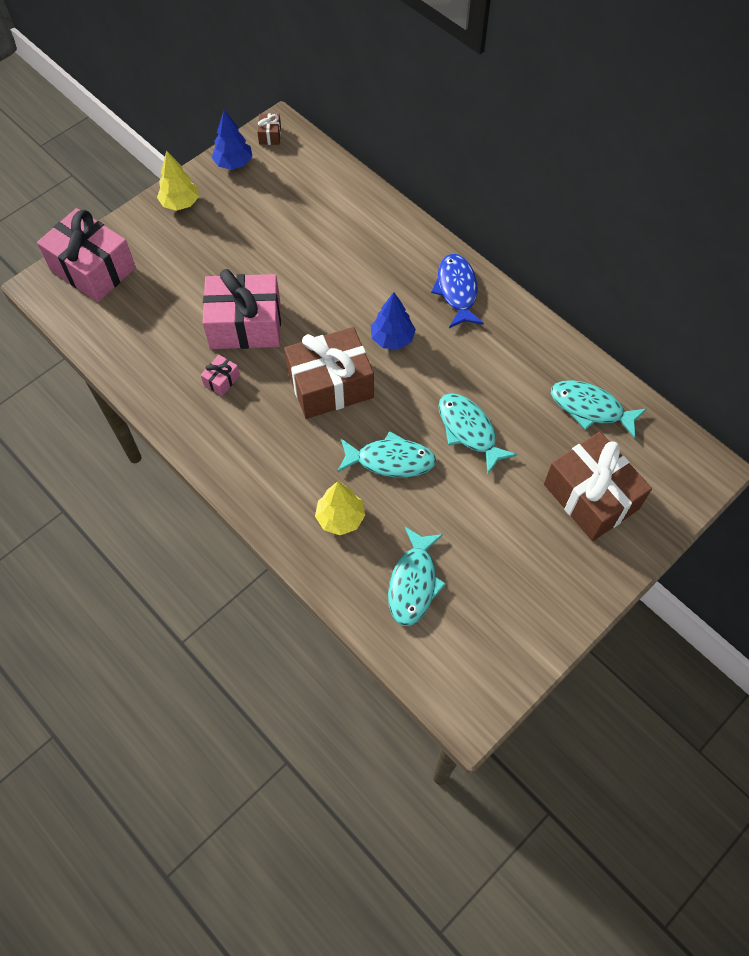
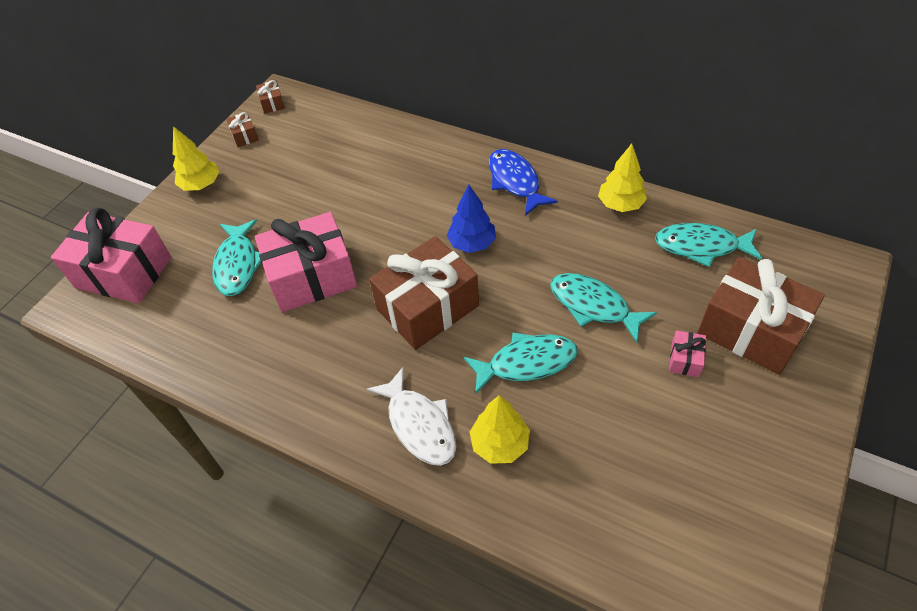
camera: 15 degrees left, 10 degrees down
pink gift [201,355,240,396] -> pink gift moved to [669,330,706,377]
blue tree [212,110,253,170] -> brown gift [226,112,259,147]
turquoise fish [388,527,446,626] -> turquoise fish moved to [212,219,261,296]
none -> white fish [366,366,456,466]
none -> yellow tree [598,144,647,212]

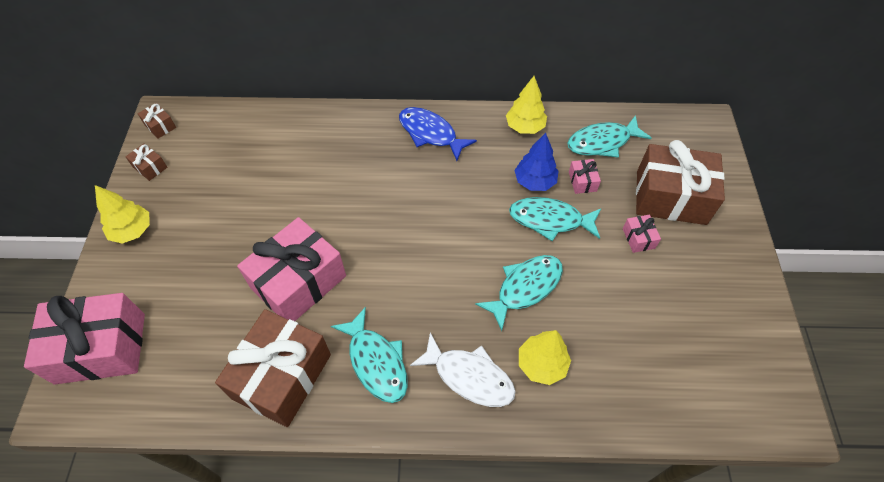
camera: 30 degrees left, 5 degrees up
turquoise fish [212,219,261,296] -> turquoise fish moved to [331,307,408,403]
brown gift [369,236,479,350] -> brown gift moved to [215,309,331,427]
blue tree [447,185,496,253] -> blue tree moved to [514,133,558,191]
none -> pink gift [569,159,601,194]

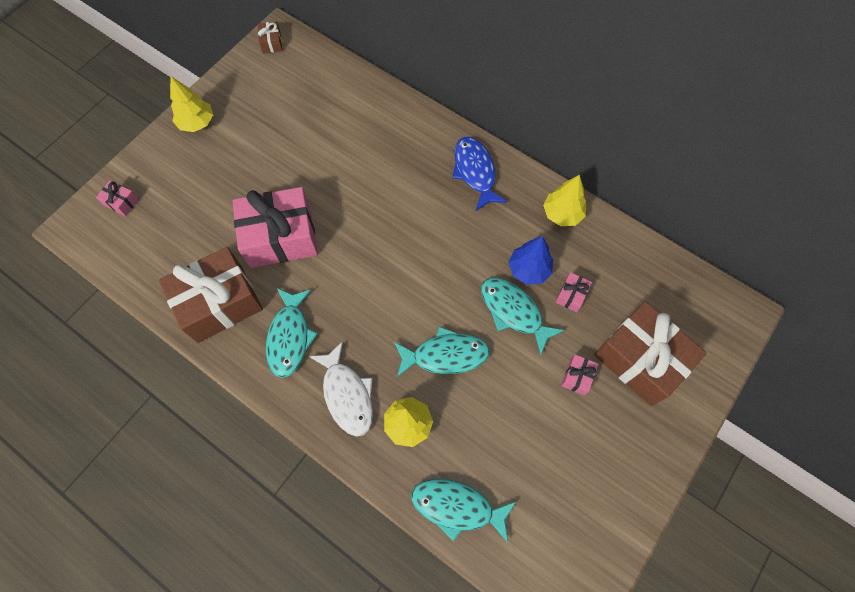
camera: 35 degrees right, 10 degrees up
pink gift [24,293,145,384] -> pink gift [96,180,139,216], size x0.41
brown gift [125,143,167,181] -> none
turquoise fish [567,115,651,158] -> turquoise fish moved to [411,479,517,543]

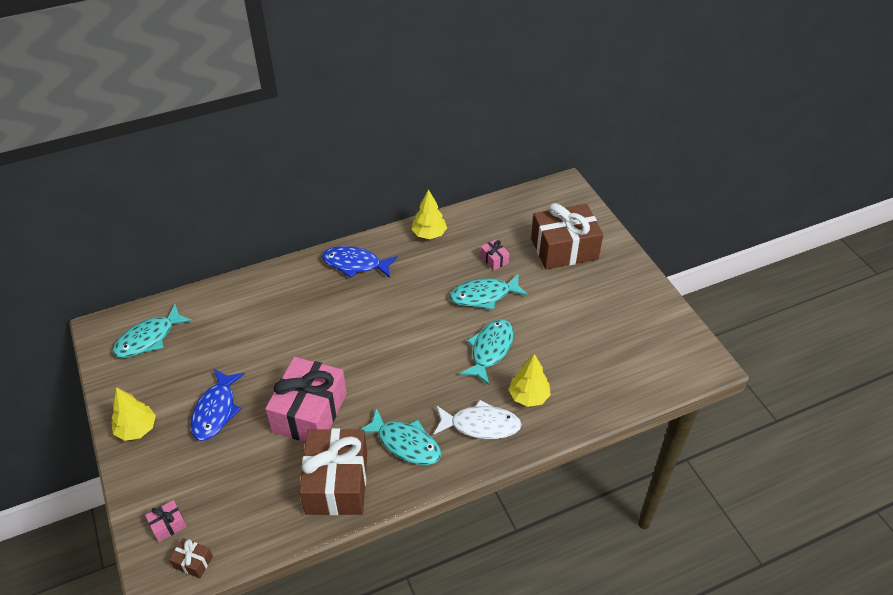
camera: 60 degrees left, 20 degrees down
brown gift [258,21,282,54] -> brown gift moved to [169,538,213,578]
turquoise fish [411,479,517,543] -> turquoise fish moved to [113,304,192,358]
blue tree [509,236,553,285] -> none
pink gift [561,354,598,395] -> none
none -> blue fish [190,369,245,441]

